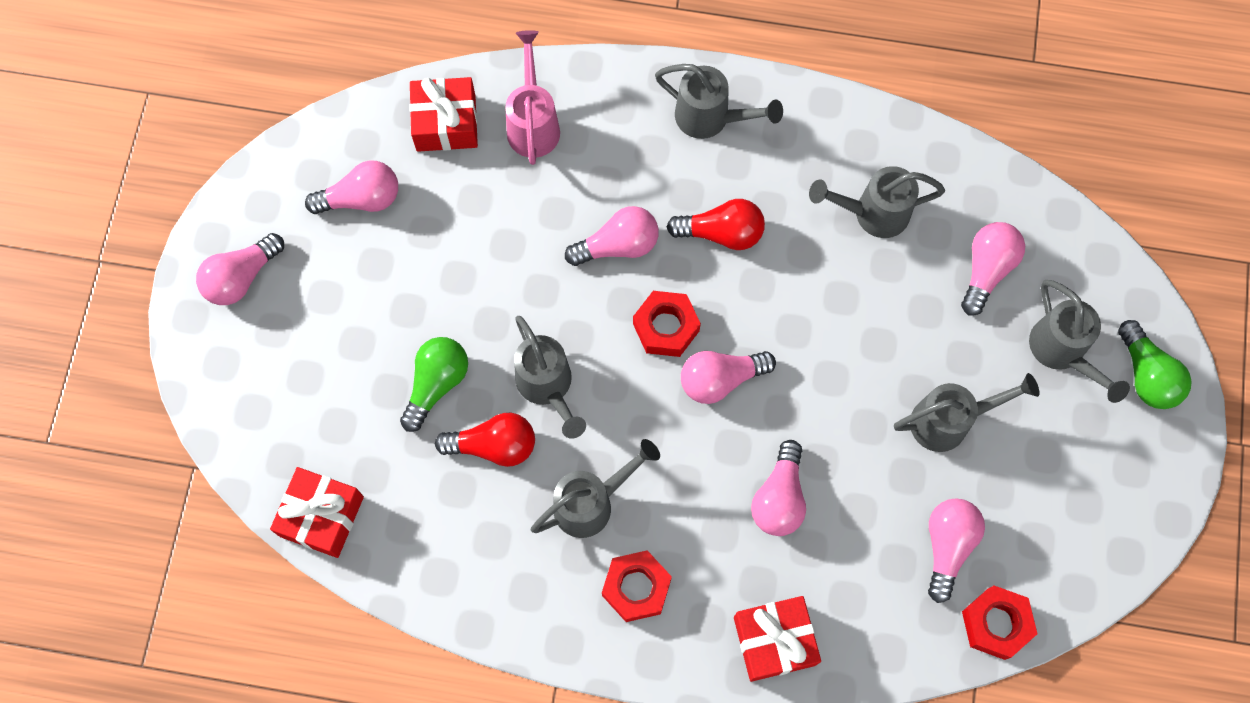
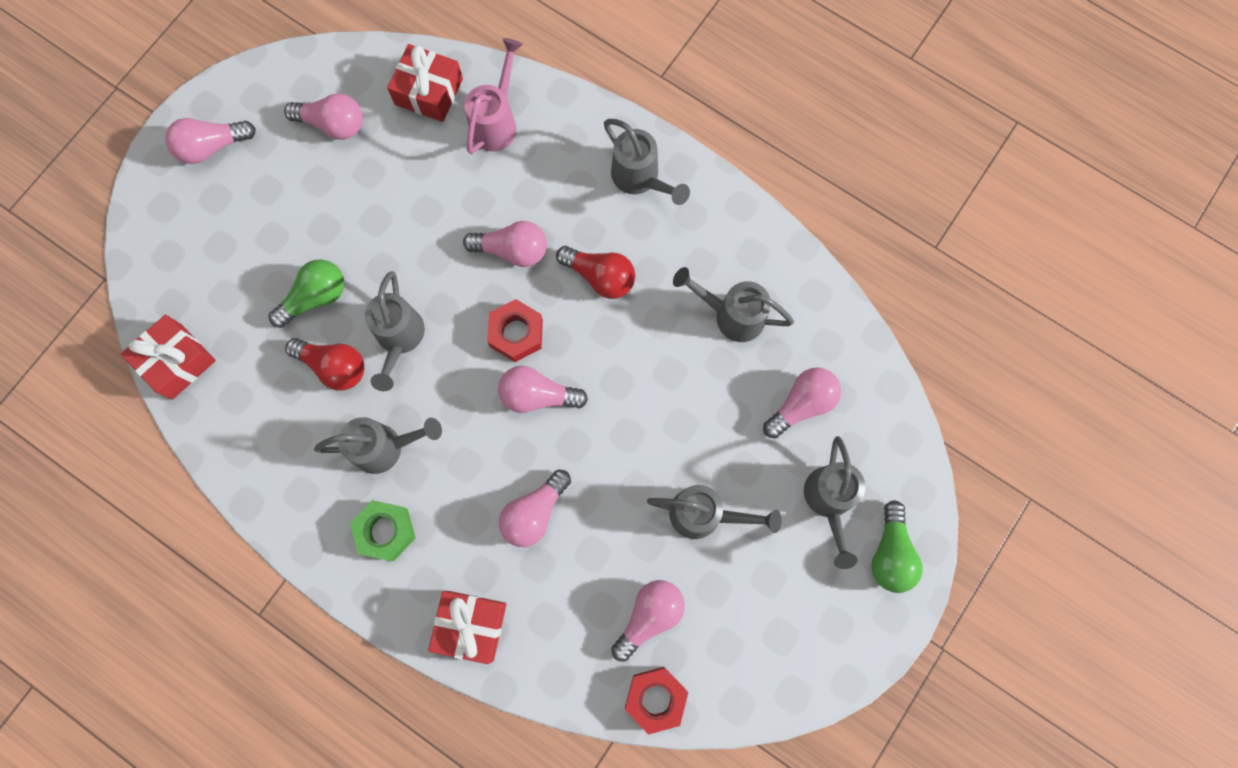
camera: 25 degrees right, 5 degrees up
red nut [602,551,672,622] -> green nut [350,500,415,561]

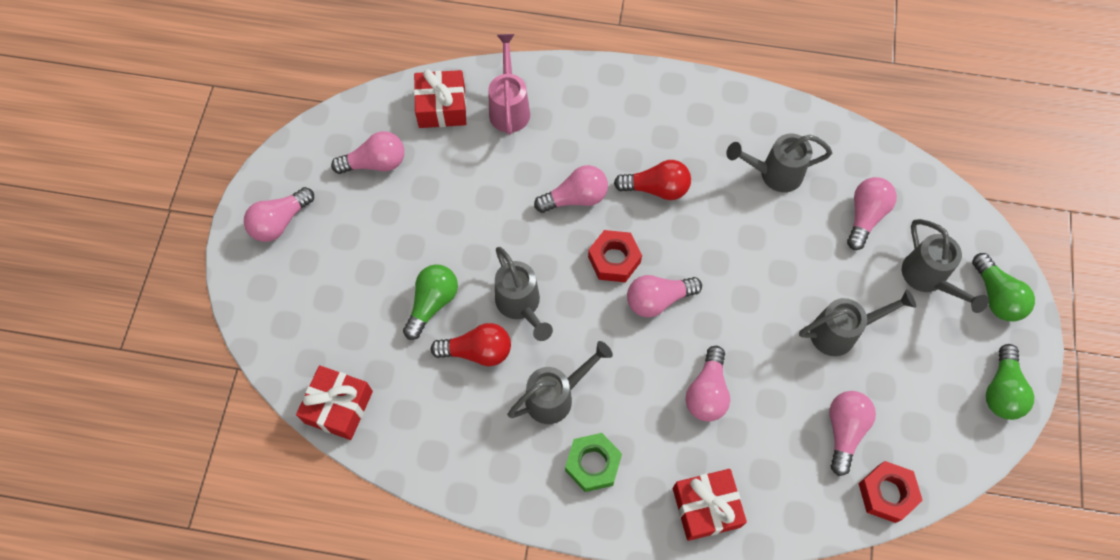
camera: 25 degrees left, 10 degrees down
grey watering can [604,119,690,205] -> none
none -> green light bulb [986,344,1034,420]

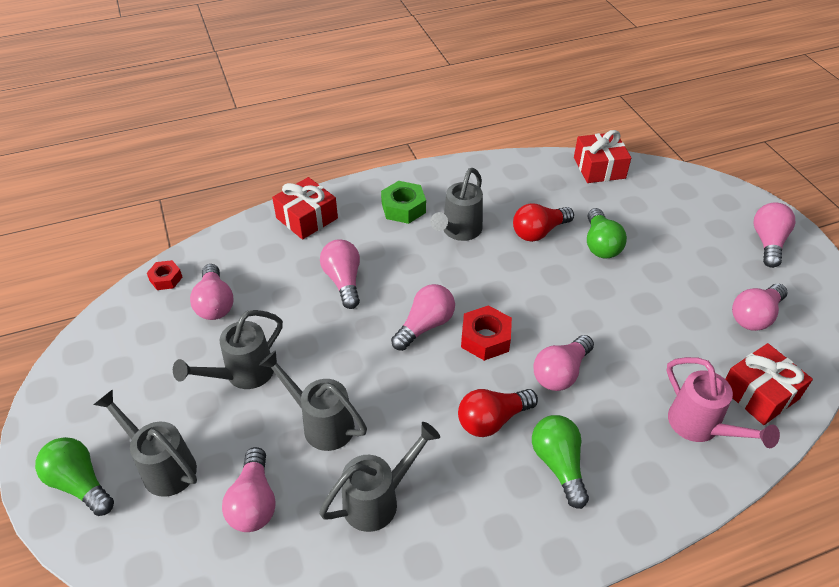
camera: 150 degrees right, 20 degrees down
grey watering can [495,247,553,341] -> grey watering can moved to [259,350,367,451]
red nut [858,461,923,523] -> red nut [147,260,183,290], size x0.63
green light bulb [986,344,1034,420] -> green light bulb moved to [532,415,589,509]

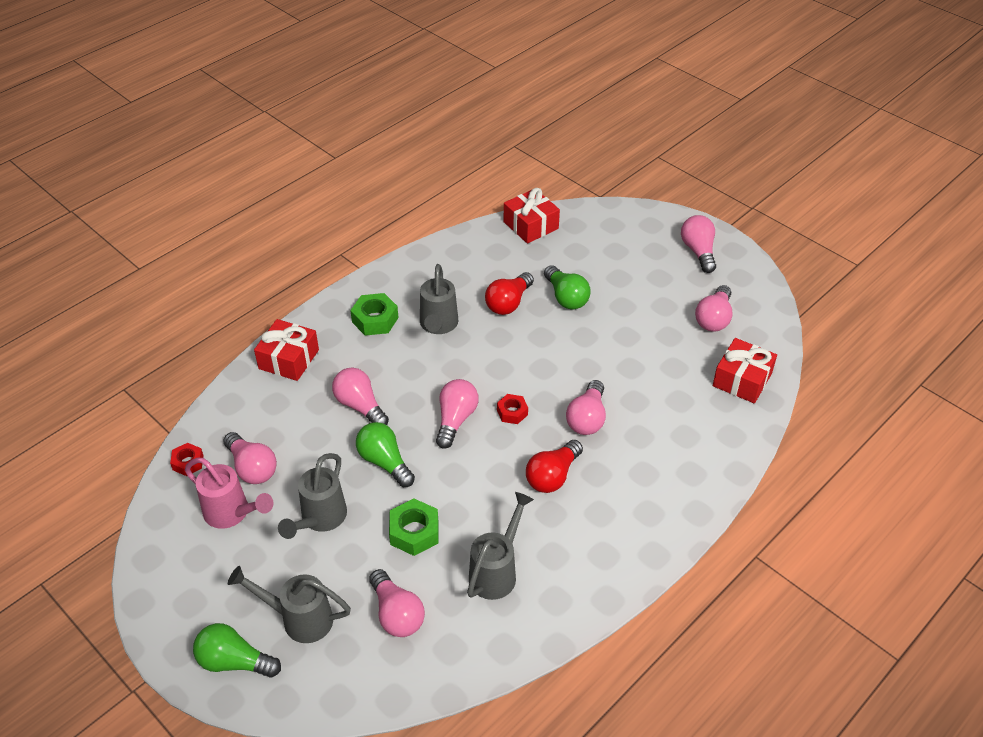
camera: 25 degrees left, 0 degrees up
grey watering can [259,350,367,451] -> green nut [389,499,438,556]
red nut [461,305,512,361] -> red nut [497,394,528,424], size x0.63
green light bulb [532,415,589,509] -> green light bulb moved to [356,422,415,487]
pink watering can [667,357,780,448] -> pink watering can moved to [185,458,274,529]

